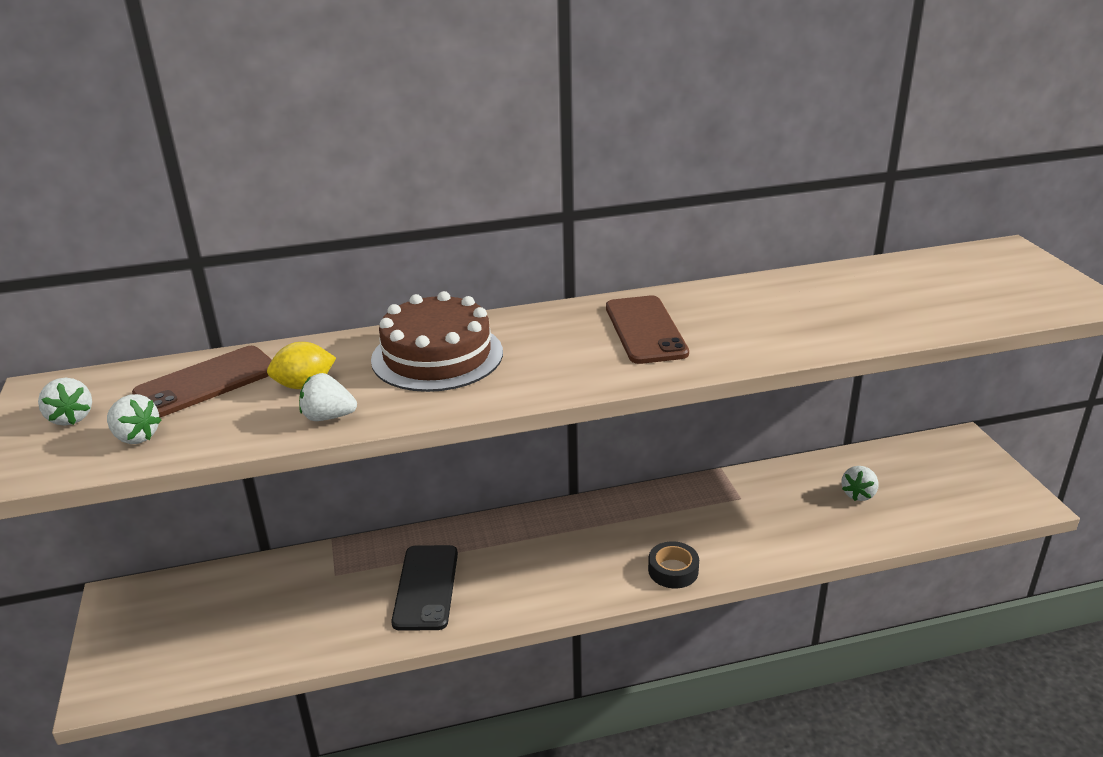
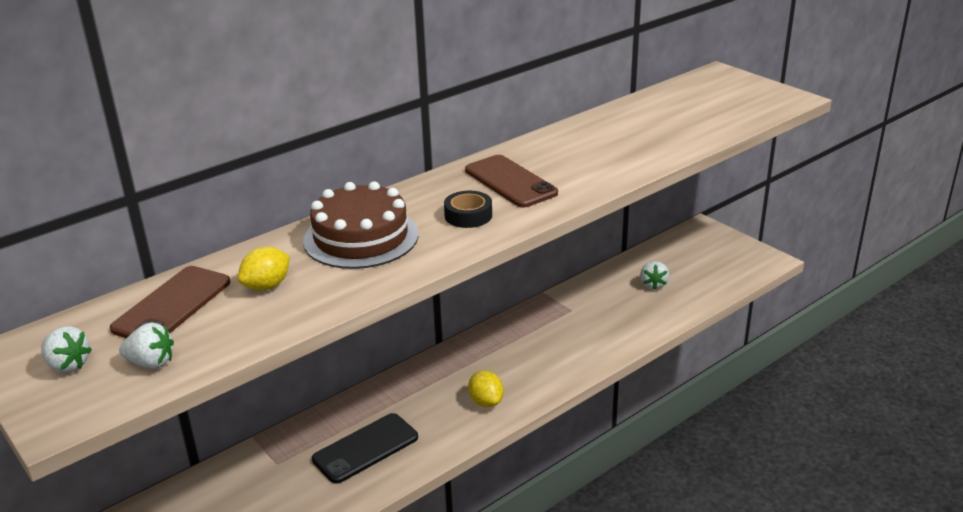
camera: 25 degrees left, 0 degrees up
white strawberry [299,373,357,421] -> none
black phone [391,545,458,631] -> black phone turned 75 degrees clockwise [312,413,418,484]
black tape [648,541,699,588] -> black tape moved to [444,191,492,228]
none -> yellow lemon [468,370,504,407]

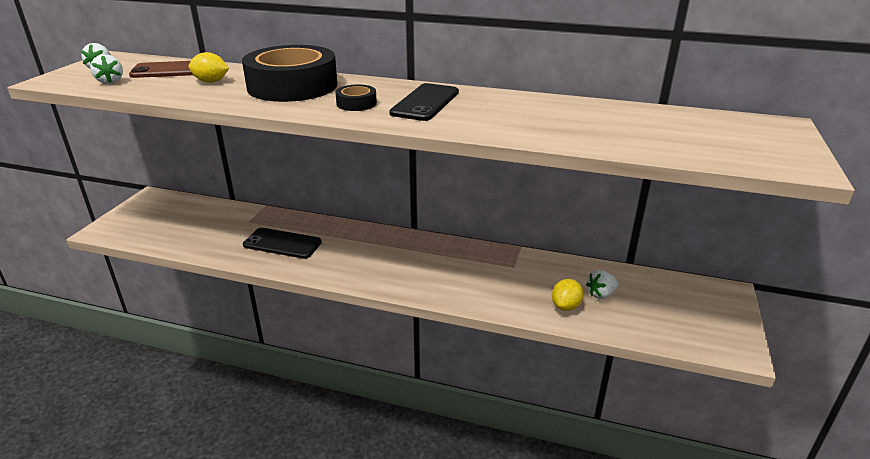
camera: 55 degrees right, 0 degrees up
brown cake [303,181,419,269] -> black tape [242,45,338,102]
brown phone [465,155,558,208] -> black phone [389,83,459,121]
yellow lemon [468,370,504,407] -> yellow lemon moved to [552,279,583,311]

